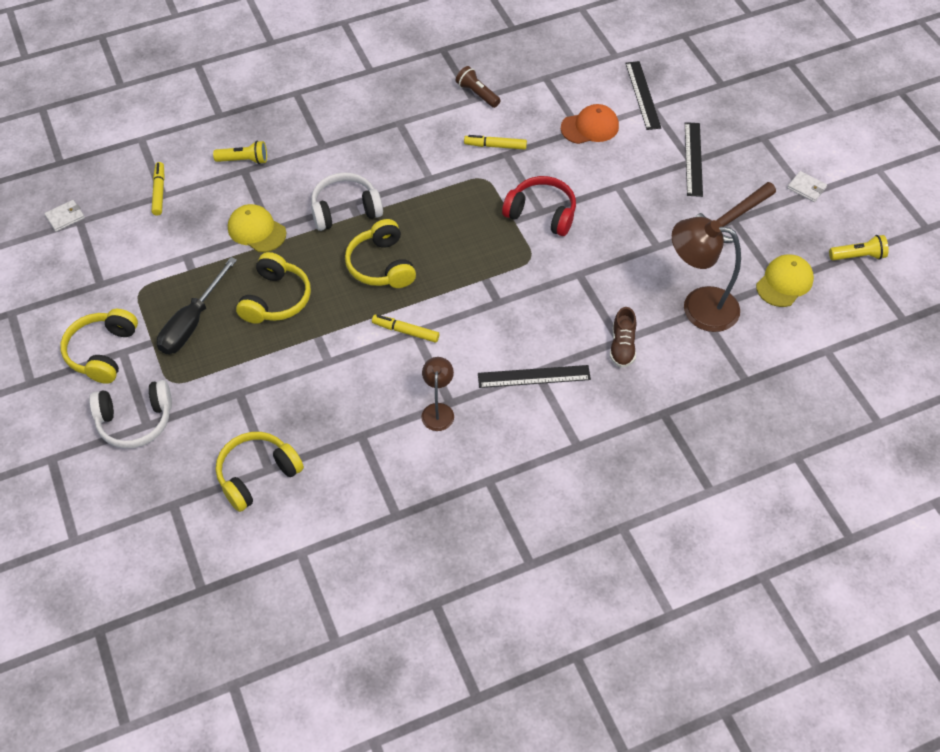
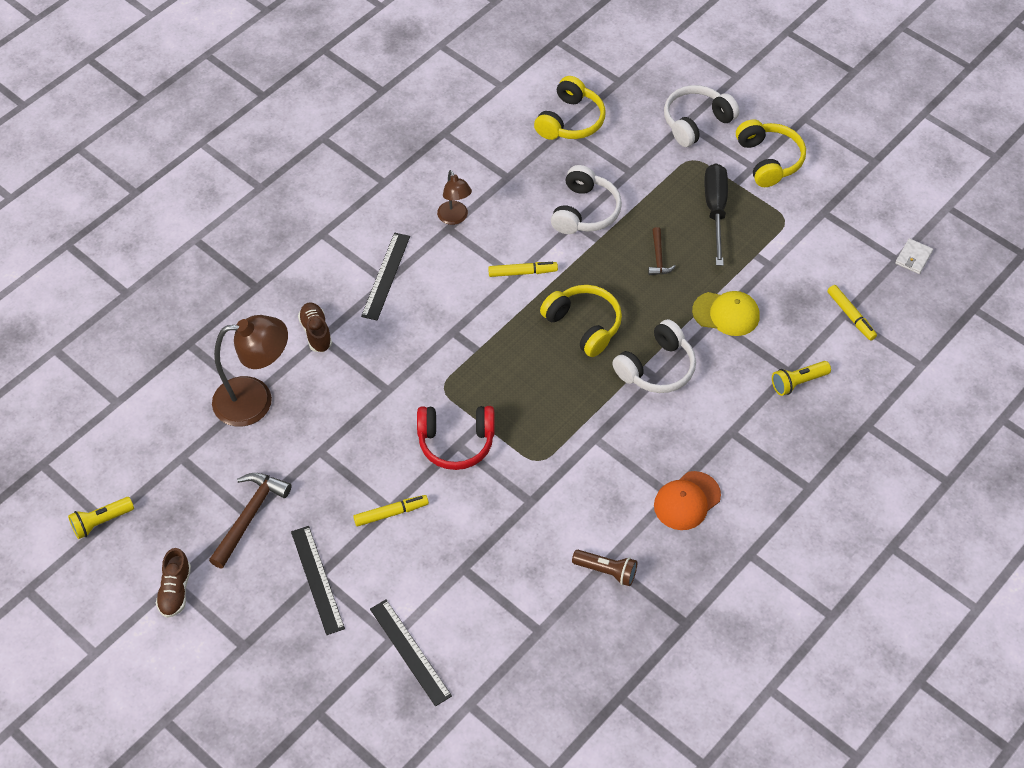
camera: 155 degrees right, 0 degrees up
yellow headphones [236,252,311,324] -> brown hammer [648,227,676,275]
yellow marker [464,135,527,150] -> yellow marker moved to [353,495,429,526]
black ruler [478,365,591,388] -> black ruler turned 45 degrees counterclockwise [361,232,410,321]
orange cap [561,104,619,144] -> orange cap moved to [654,471,721,530]
yellow cap [756,254,814,307] -> none
white wallet [787,171,827,202] -> brown shoe [156,548,191,618]
none -> white headphones [551,165,622,234]

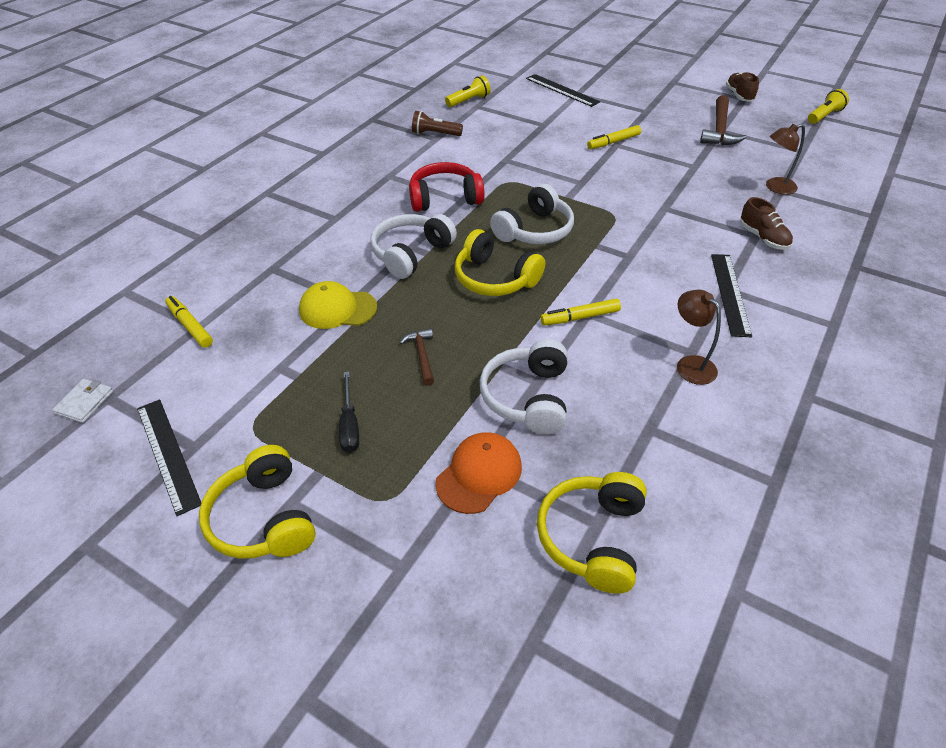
camera: 170 degrees right, 10 degrees down
brown lamp [212,315,288,427] -> brown lamp [766,124,805,195], size x0.55
black ruler [291,526,345,635] -> black ruler moved to [137,399,201,516]
red headphones [417,406,495,470] -> red headphones moved to [409,162,484,212]
orange cap [654,471,721,530] -> orange cap moved to [435,432,522,514]
white headphones [664,85,739,147] -> white headphones moved to [490,184,574,244]
black screwdriver [704,163,728,266] -> black screwdriver [339,372,359,453], size x0.59
yellow flashlight [772,361,831,396] -> yellow flashlight moved to [445,75,491,107]

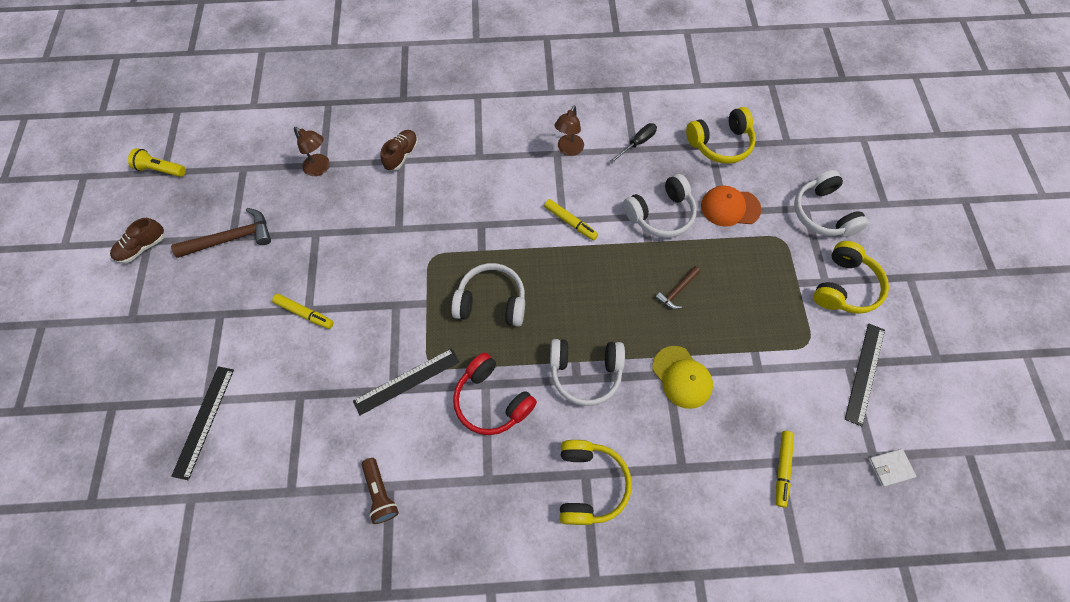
camera: 125 degrees left, 20 degrees up
black screwdriver [339,372,359,453] -> black screwdriver moved to [609,123,657,163]
yellow flashlight [445,75,491,107] -> none
yellow headphones [455,229,545,296] -> yellow headphones moved to [559,440,632,525]
black ruler [711,254,752,337] -> black ruler moved to [353,348,459,416]
none -> white headphones [794,170,869,237]

